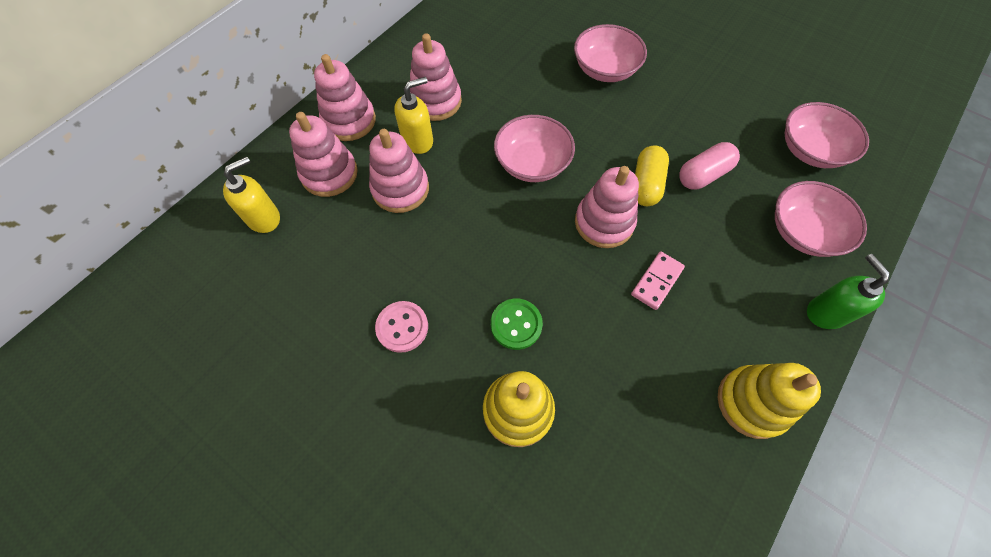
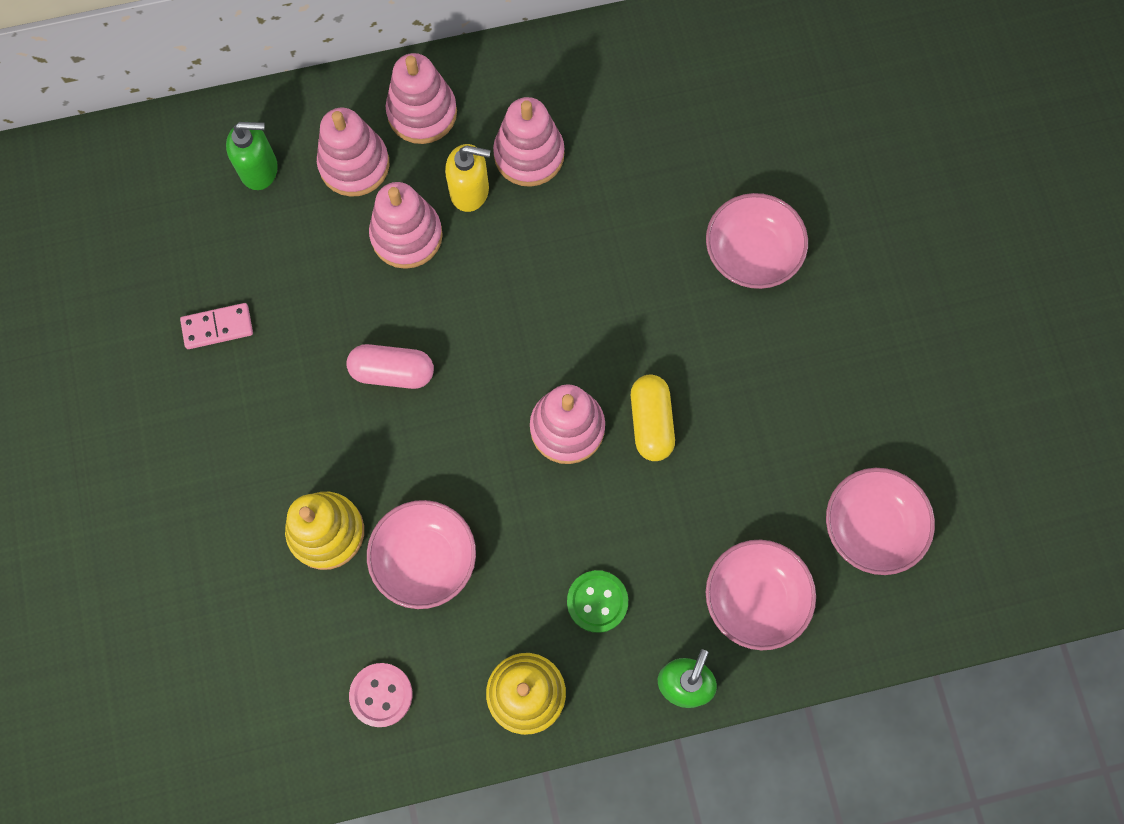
camera: 40 degrees right, 10 degrees up
yellow soap dispenser [223,156,280,233] -> green soap dispenser [226,122,278,190]
pink button [375,301,428,353] -> pink button moved to [349,663,413,727]
green button [491,299,543,350] -> green button moved to [567,570,628,633]
pink bowl [494,115,575,182] -> pink bowl moved to [367,500,476,609]
pink domino [631,251,685,310] -> pink domino moved to [180,303,253,349]
yellow capsule [635,145,669,206] -> yellow capsule turned 60 degrees counterclockwise [631,374,675,461]
pink capsule [680,142,740,190] -> pink capsule moved to [346,344,434,389]

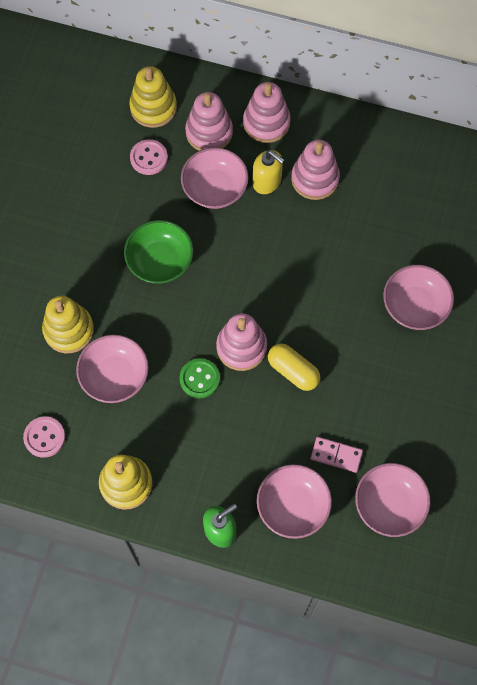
camera: 30 degrees right, 5 degrees down
pink domino [180,303,253,349] -> pink domino moved to [311,437,363,473]
green soap dispenser [226,122,278,190] -> yellow stacking toy [129,66,177,128]
pink capsule [346,344,434,389] -> green bowl [124,220,194,284]
pink stacking toy [369,182,443,269] -> pink bowl [181,147,249,209]
green button [567,570,628,633] -> green button moved to [179,358,220,398]
yellow capsule [631,374,675,461] -> yellow capsule turned 75 degrees counterclockwise [268,344,320,391]
none -> pink button [130,139,168,175]

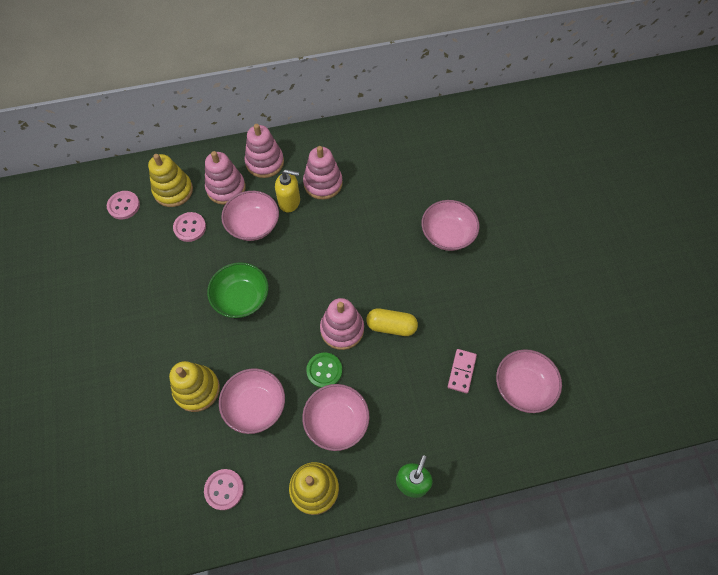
camera: 30 degrees left, 5 degrees down
pink bowl [257,464,332,539] -> pink bowl moved to [302,384,370,451]
pink domino [311,437,363,473] -> pink domino turned 60 degrees counterclockwise [448,349,477,393]
none -> pink button [107,191,140,219]

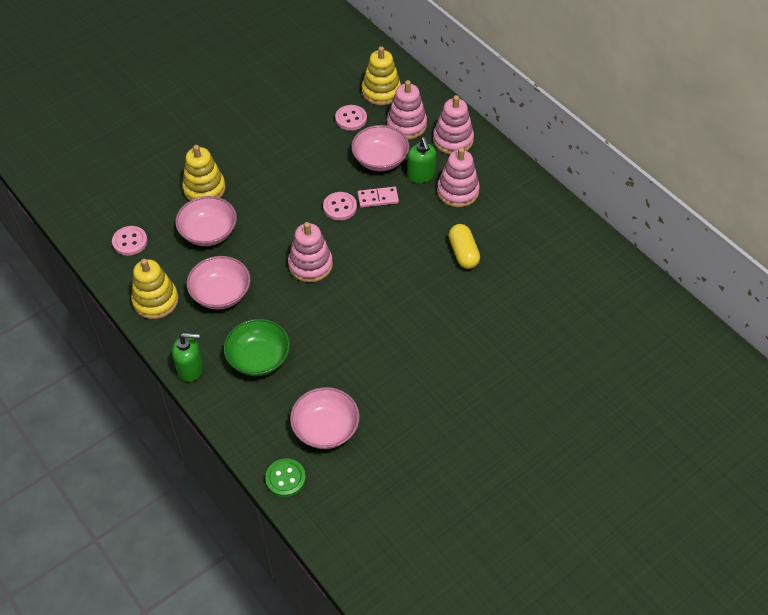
camera: 65 degrees right, 10 degrees down
pink button [107,191,140,219] -> pink button moved to [323,192,357,220]
green bowl [207,262,269,318] -> green bowl moved to [224,319,290,376]
yellow soap dispenser [275,170,300,212] -> green soap dispenser [407,137,436,183]
green button [306,353,342,388] -> green button moved to [265,458,306,497]
yellow capsule [366,308,418,336] -> yellow capsule moved to [449,224,480,269]
pink bowl [421,200,479,251] -> none
pink domino [448,349,477,393] -> pink domino moved to [358,187,399,208]

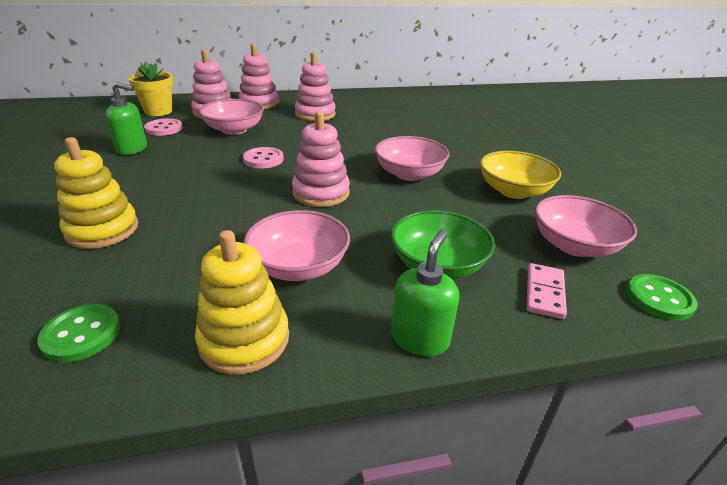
camera: 65 degrees left, 20 degrees down
pink button [112,226,148,256] -> green button [37,304,120,362]
pink bowl [175,196,237,246] -> pink bowl moved to [375,136,449,181]
pink domino [358,187,399,208] -> pink domino moved to [526,263,567,319]
yellow stacking toy [362,46,401,105] -> yellow flower pot [128,61,173,116]
green soap dispenser [407,137,436,183] -> green soap dispenser moved to [105,82,147,155]
yellow capsule [449,224,480,269] -> none
none -> yellow bowl [480,151,561,199]

